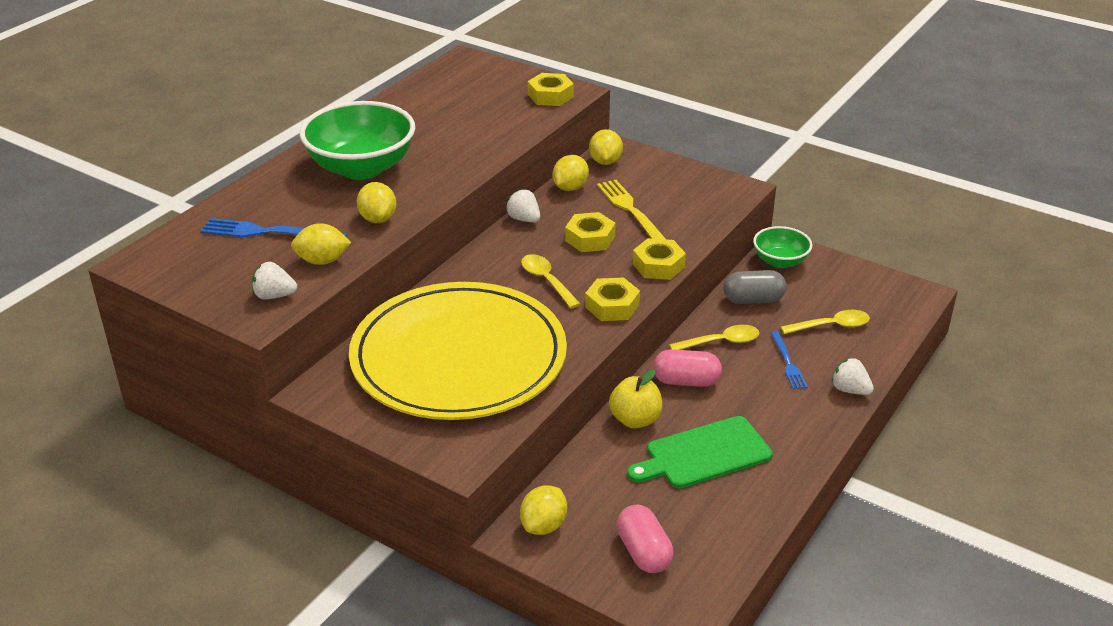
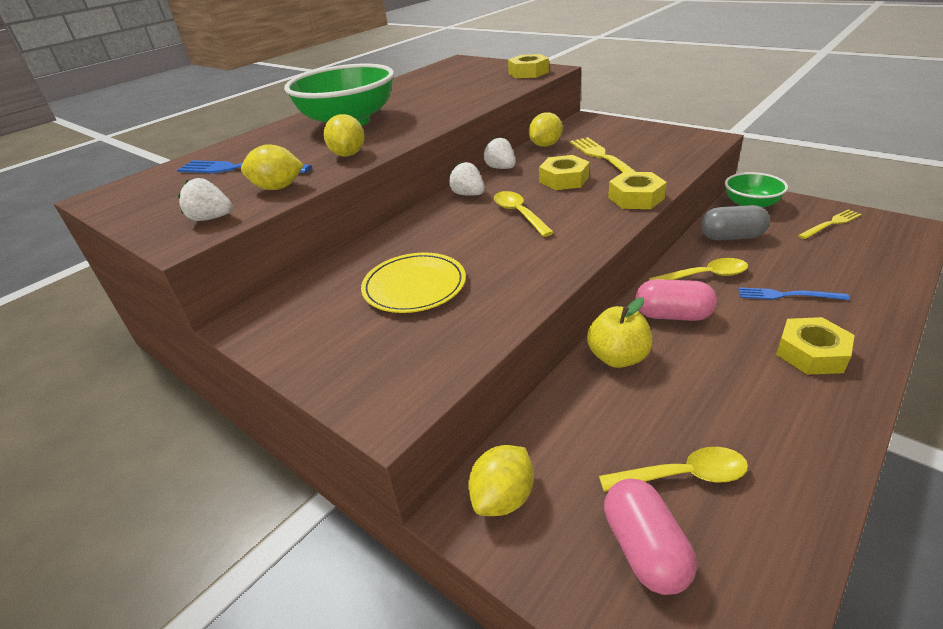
camera: 10 degrees right, 0 degrees up
yellow plate [349,282,567,420] -> yellow plate [361,253,466,313], size x0.43
yellow nut [585,278,640,321] -> yellow nut moved to [776,317,854,375]
yellow lemon [589,129,623,165] -> none
green cutting board [627,416,773,488] -> none
blue fork [771,331,808,390] -> blue fork turned 105 degrees clockwise [738,287,850,300]
yellow spoon [781,310,870,334] -> yellow spoon moved to [599,447,748,492]
white strawberry [832,358,874,395] -> white strawberry moved to [449,162,485,196]
none -> yellow fork [798,209,862,239]

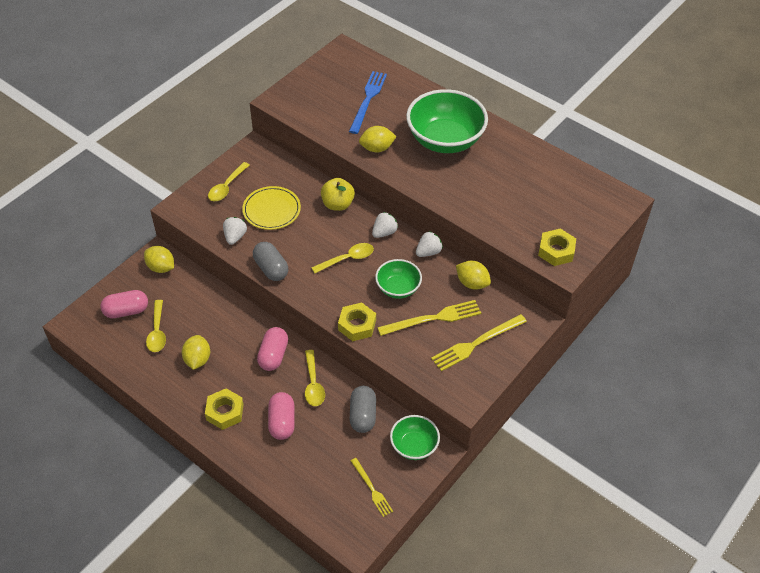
camera: 85 degrees right, 15 degrees up
white strawberry [178,178,233,221] -> white strawberry moved to [223,217,247,245]
yellow lemon [241,145,304,190] -> yellow lemon moved to [182,335,210,370]
yellow nut [539,155,590,190] -> green bowl [375,259,422,299]
yellow apple [587,298,653,368] -> yellow apple moved to [321,178,355,211]
blue fork [738,287,850,300] -> pink capsule [268,392,295,440]
none -> yellow spoon [208,162,249,201]
none -> grey capsule [253,242,288,281]
none -> yellow fork [431,314,527,371]

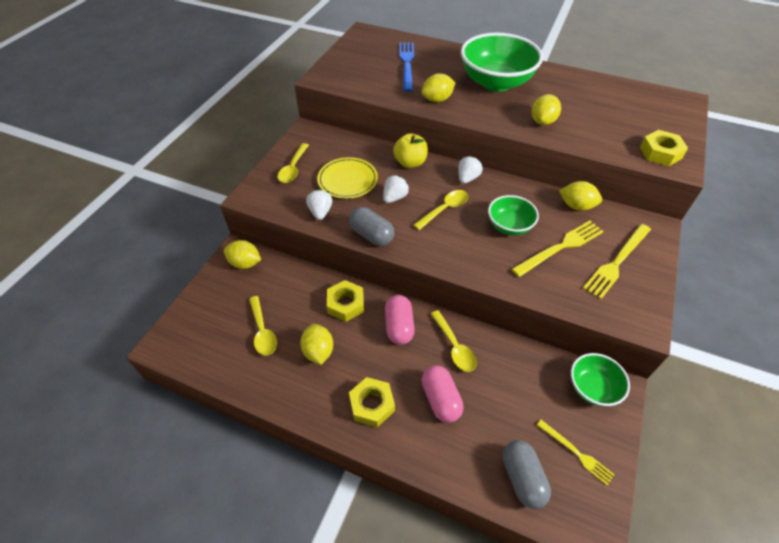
camera: 15 degrees left, 0 degrees up
pink capsule [100,290,148,318] -> none
yellow nut [338,303,376,341] -> yellow nut moved to [327,280,364,322]
grey capsule [350,386,376,433] -> grey capsule moved to [503,440,551,509]
white strawberry [416,231,443,257] -> white strawberry moved to [383,175,409,203]
none -> yellow lemon [532,94,561,125]

